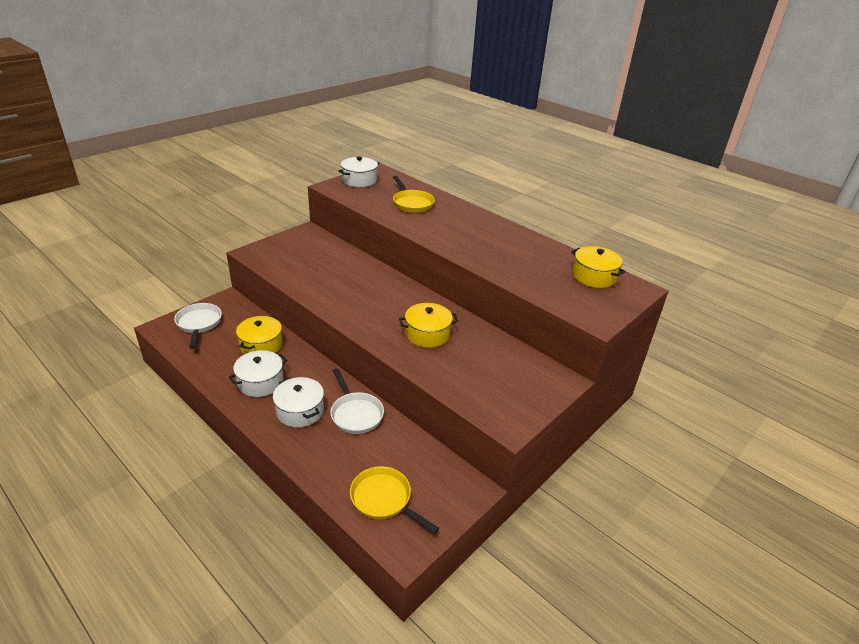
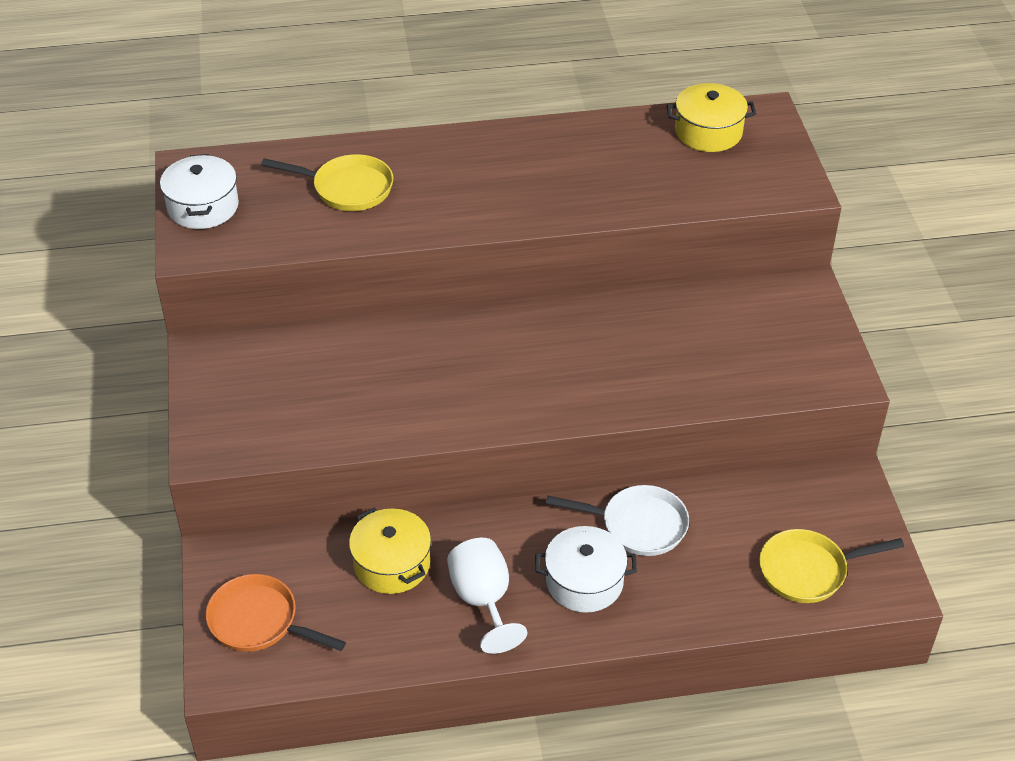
camera: 50 degrees left, 10 degrees up
white pan [174,303,222,349] -> orange pan [206,574,346,652]
white pot [229,350,287,397] -> white goblet [447,538,527,654]
yellow pot [399,303,458,348] -> none

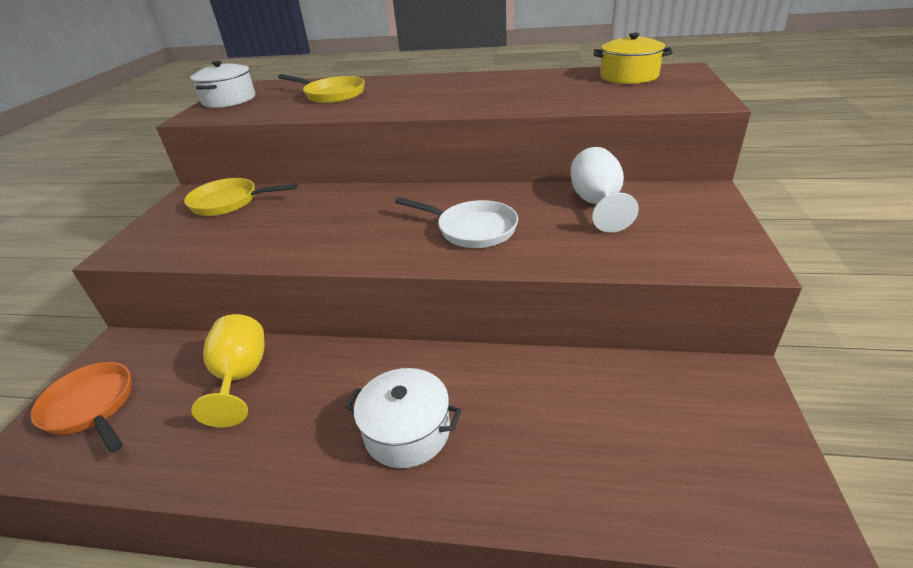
camera: 20 degrees right, 10 degrees down
yellow pot [349,507,431,594] -> yellow goblet [191,314,265,428]
white goblet [447,538,527,654] -> white goblet moved to [571,147,639,233]
white pan [546,485,689,556] -> white pan moved to [395,197,518,248]
yellow pan [759,529,904,603] -> yellow pan moved to [184,178,298,216]

